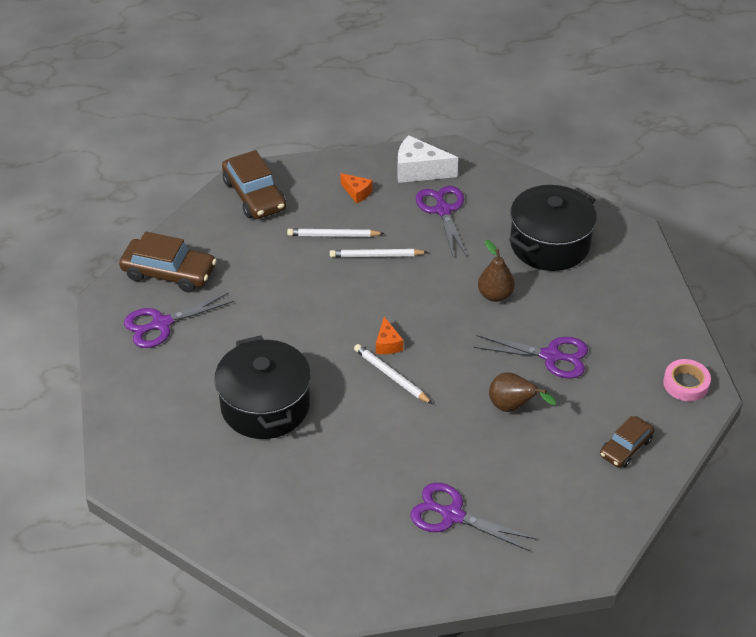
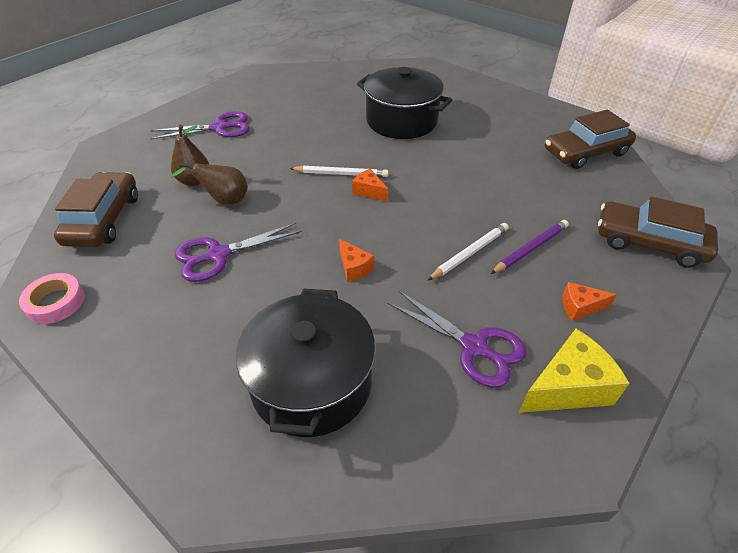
camera: 140 degrees right, 0 degrees up
purple scissors [124,293,234,348] -> none
white pencil [287,229,385,237] -> purple pencil [491,220,569,274]
white cheese [397,135,458,183] -> yellow cheese [519,329,630,413]
brown pear [478,240,515,302] -> brown pear moved to [171,125,209,186]
brown car [600,416,655,468] -> brown car [54,172,138,247], size x1.64
none -> orange cheese [339,239,375,282]

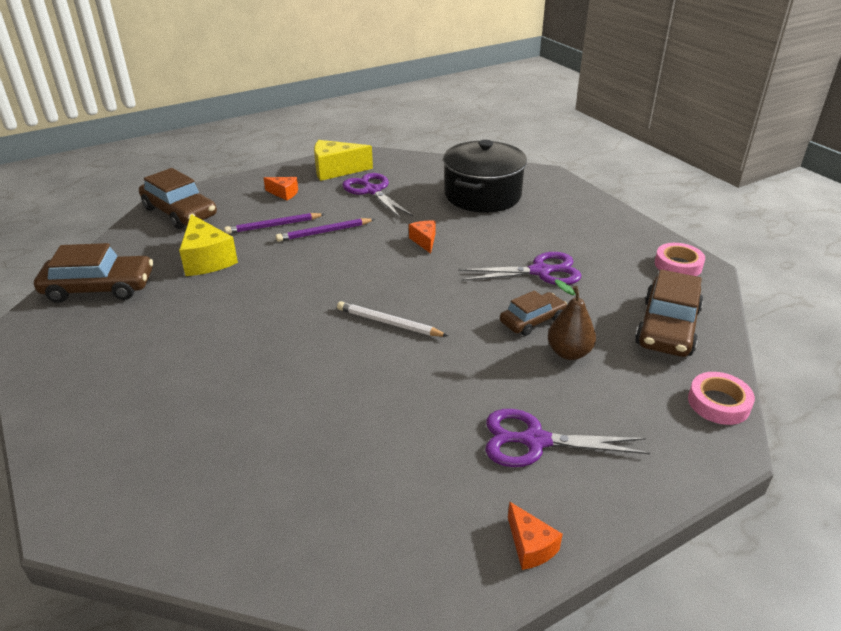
camera: 160 degrees left, 10 degrees down
brown pear [170,162,248,205] -> brown car [500,290,567,336]
orange cheese [352,169,388,202] -> orange cheese moved to [508,502,563,570]
black pot [357,67,452,139] -> none
white pencil [427,223,509,281] -> purple pencil [276,218,375,242]
none -> yellow cheese [179,214,238,276]
none -> pink tape [688,372,755,425]

